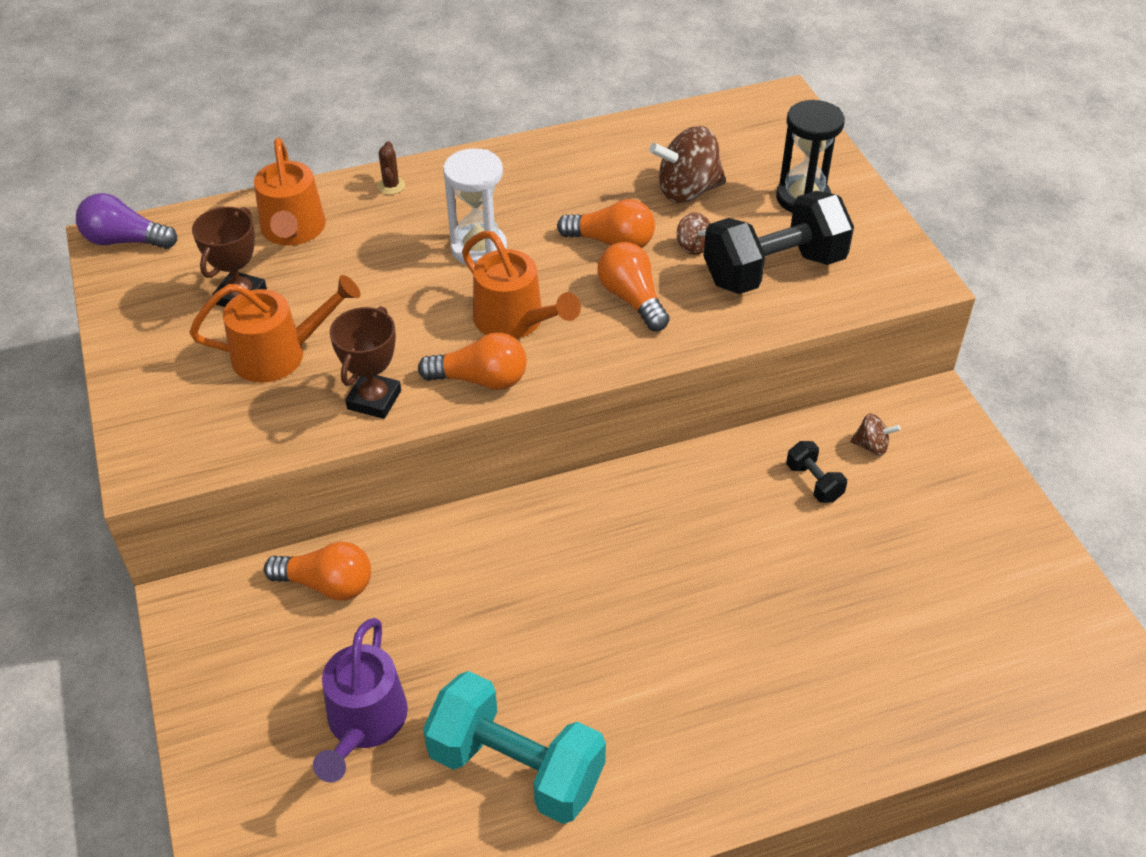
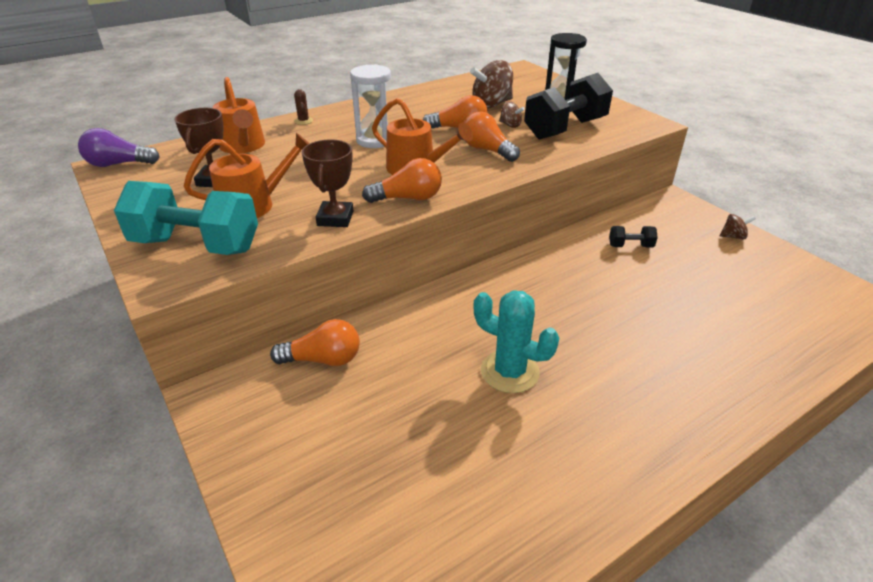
camera: 15 degrees left, 10 degrees down
purple watering can [313,618,408,782] -> none
turquoise dumbbell [423,671,606,824] -> turquoise dumbbell moved to [114,181,258,255]
black dumbbell [786,441,847,503] -> black dumbbell turned 45 degrees counterclockwise [609,226,658,248]
brown spinning top [850,413,901,455] -> brown spinning top moved to [720,214,756,239]
none -> turquoise cactus [473,290,559,393]

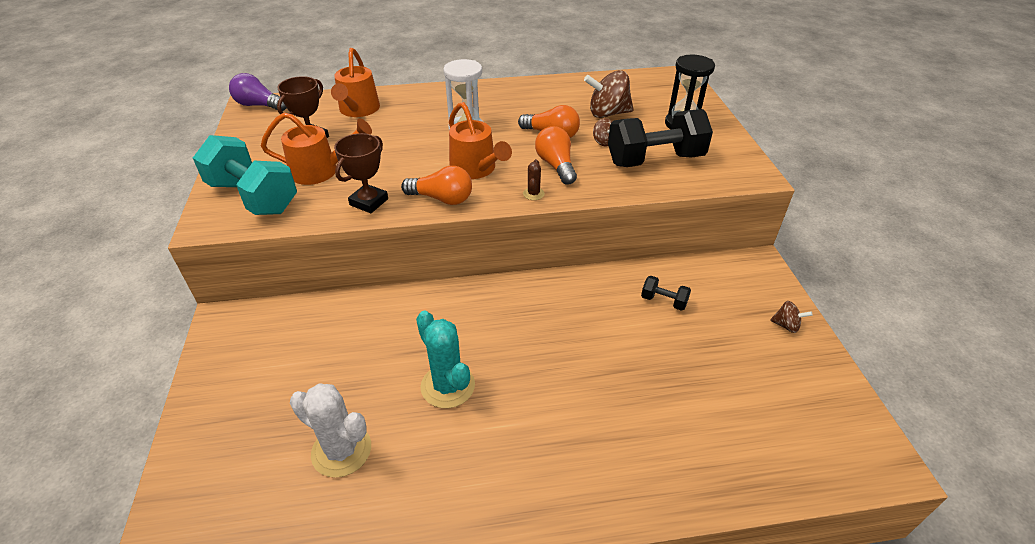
camera: 25 degrees right, 5 degrees up
orange light bulb [270,319,360,366] -> none
brown cactus [294,89,313,125] -> brown cactus moved to [523,159,545,200]
none -> white cactus [290,383,371,478]

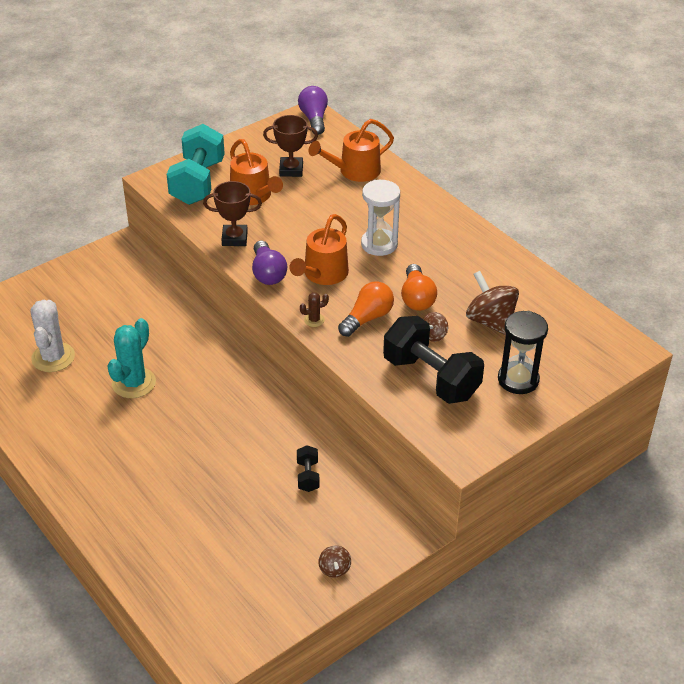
camera: 60 degrees right, 0 degrees up
orange light bulb [401,166,472,205] -> purple light bulb [252,241,287,285]

